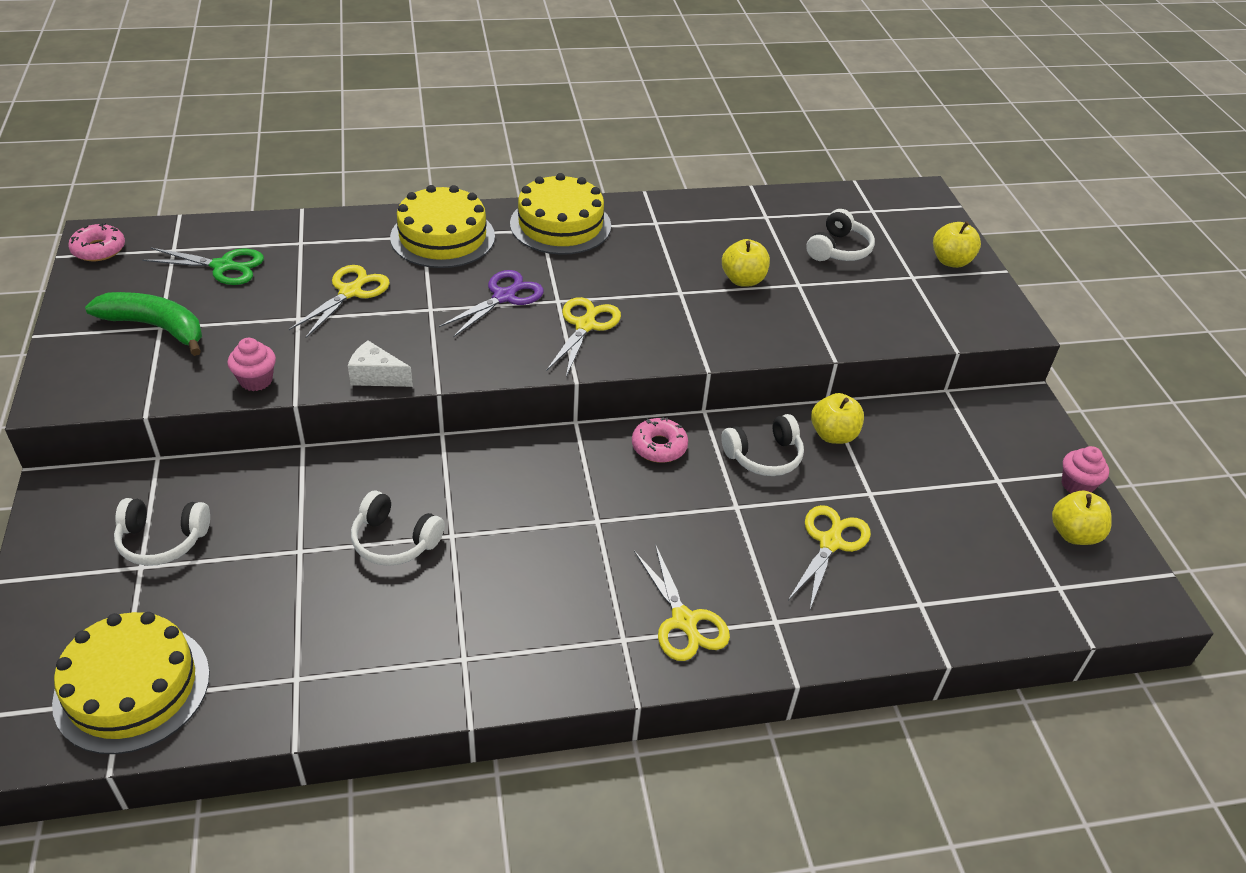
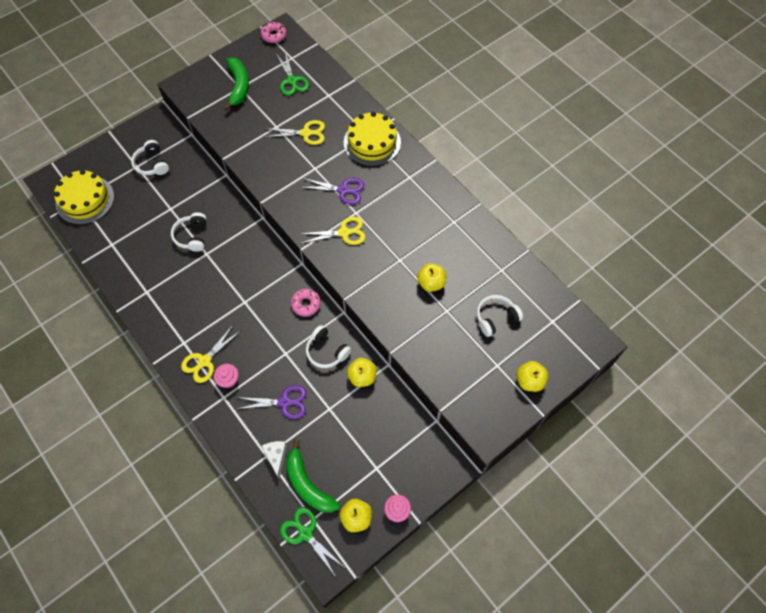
camera: 65 degrees right, 20 degrees up
pink cupcake [228,338,276,391] -> pink cupcake moved to [214,364,239,388]
white cheese [348,341,413,387] -> white cheese moved to [262,441,287,479]
yellow cake [510,173,611,255] -> none
yellow scissors [788,505,871,609] -> purple scissors [236,385,306,419]
white headphones [806,209,875,261] -> white headphones turned 150 degrees clockwise [477,295,523,337]
none -> green scissors [280,507,344,577]
none -> green banana [286,439,340,513]

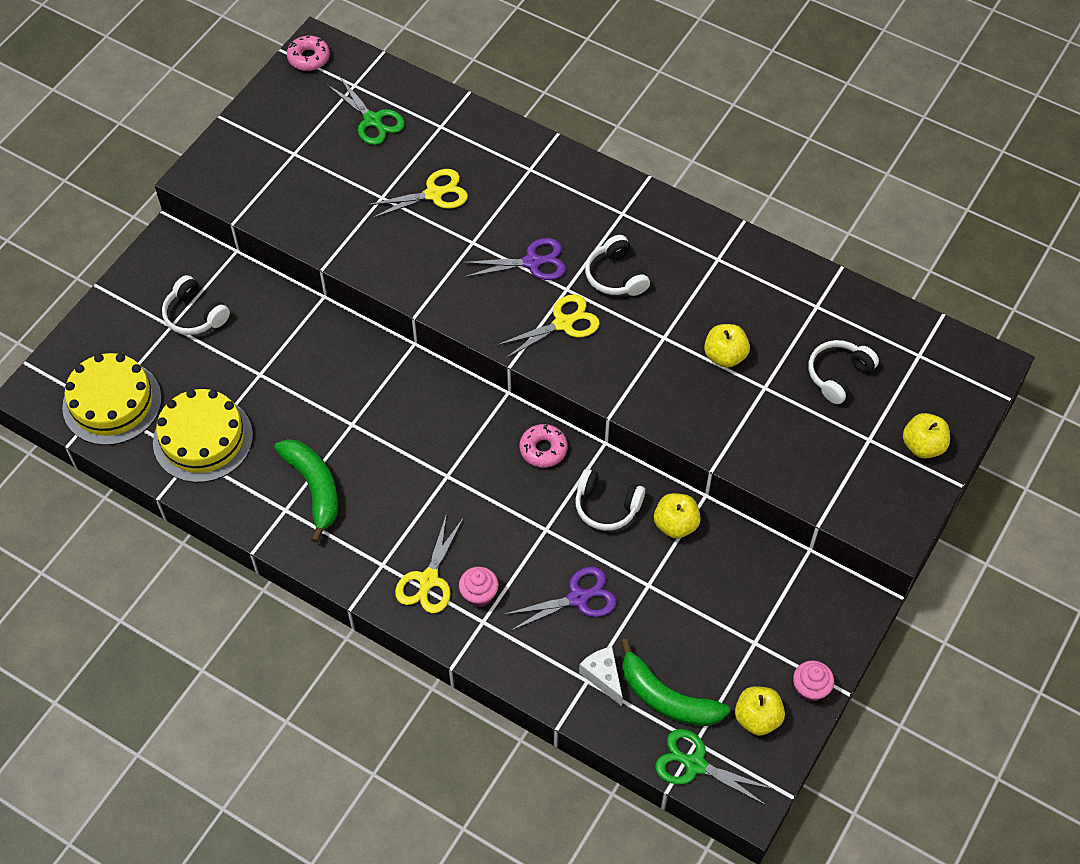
camera: 20 degrees left, 5 degrees down
white headphones [171,212,207,252] -> white headphones moved to [585,235,650,296]
green banana [224,58,249,111] -> green banana moved to [274,439,338,543]
yellow cake [344,112,401,166] -> yellow cake moved to [153,389,253,483]

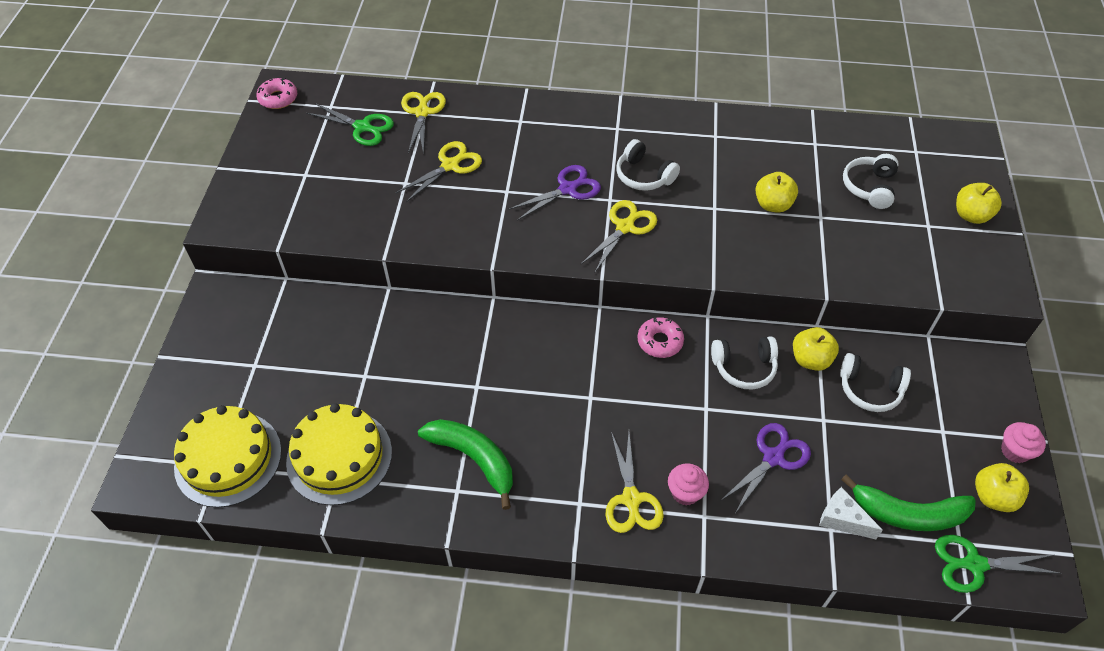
camera: 25 degrees left, 5 degrees down
white headphones [162,275,230,335] -> white headphones moved to [840,353,911,412]
none -> yellow scissors [401,92,446,155]

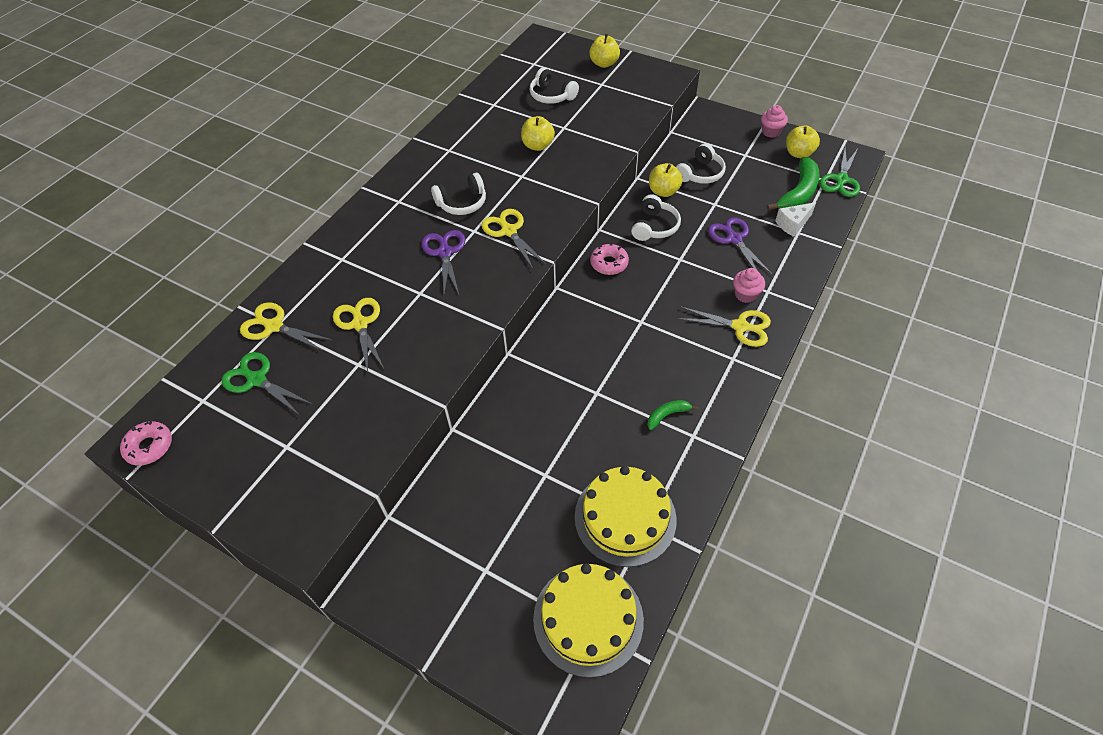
camera: 65 degrees left, 0 degrees up
green scissors [306,103,394,146] -> green scissors turned 105 degrees counterclockwise [222,352,312,415]
green banana [418,419,513,510] -> green banana [647,400,698,430], size x0.51

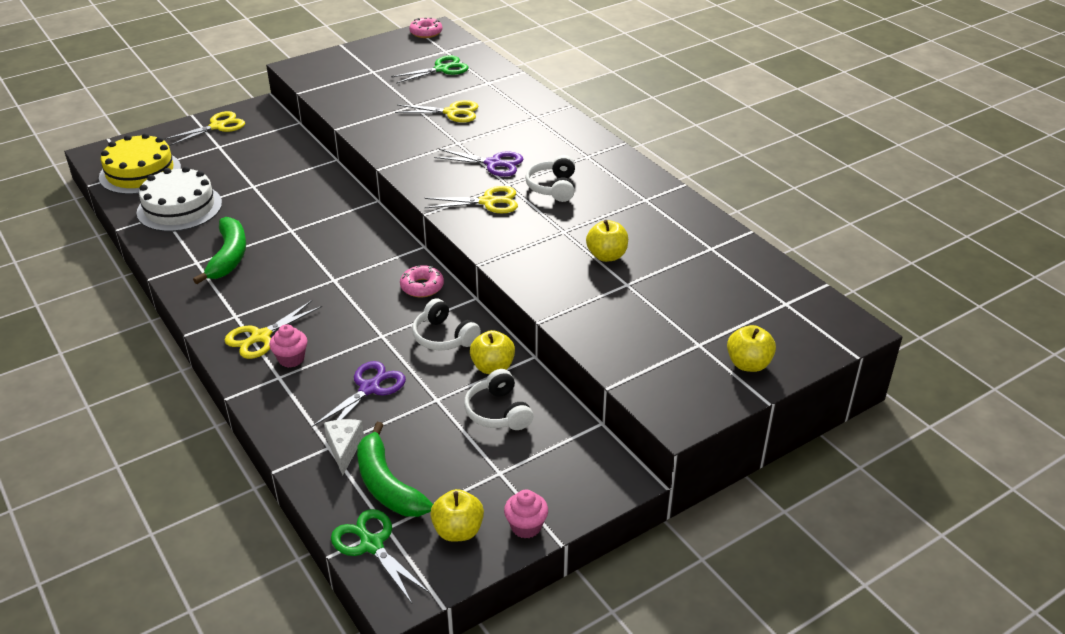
camera: 115 degrees right, 15 degrees down
yellow scissors [240,303,332,351] -> yellow scissors moved to [164,111,245,146]
white headphones [530,68,579,104] -> none
yellow cake [575,466,677,567] -> white cake [137,166,222,232]
green banana [647,400,698,430] -> green banana [193,217,246,284], size x1.98
purple scissors [708,218,772,274] -> purple scissors turned 60 degrees counterclockwise [312,361,406,427]

